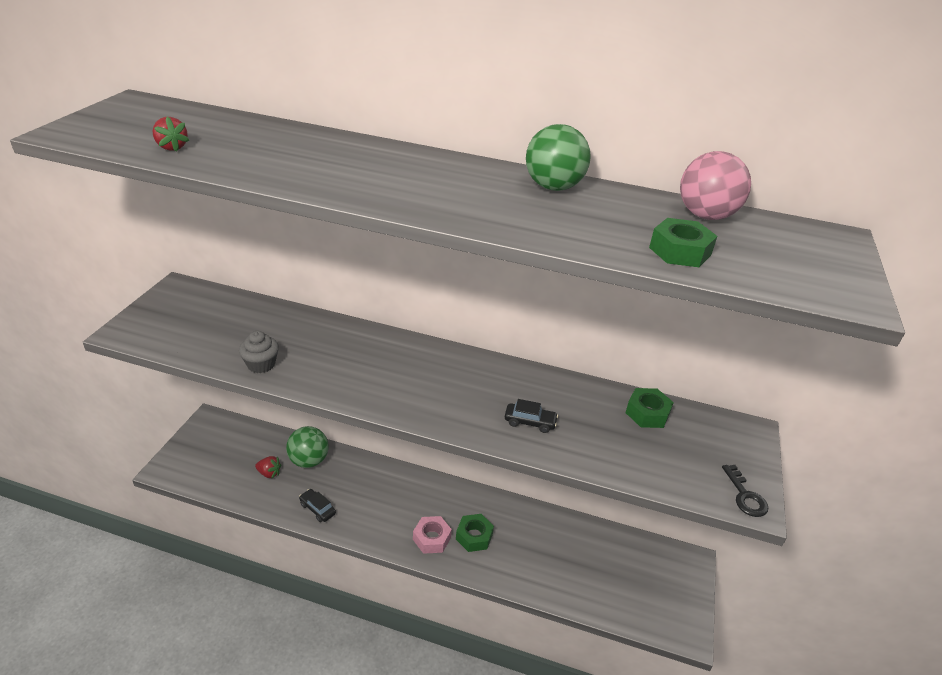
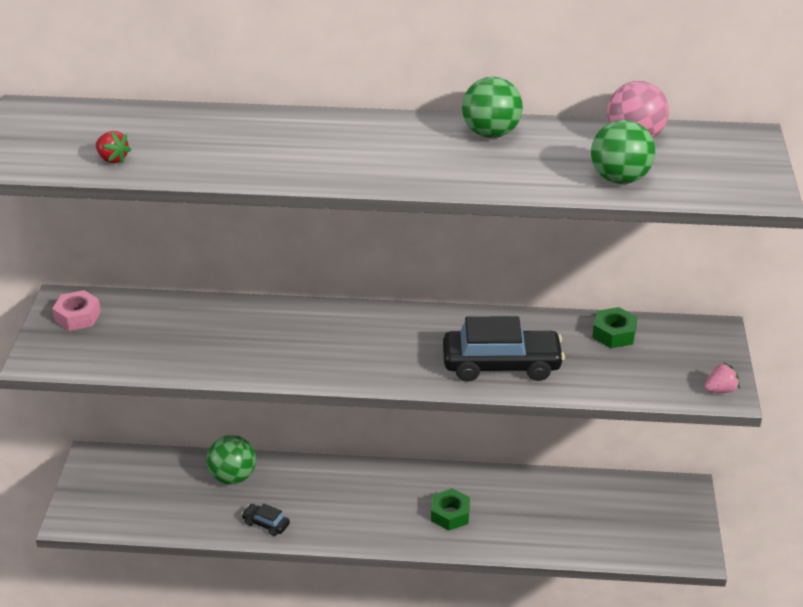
camera: 10 degrees left, 0 degrees up
grey cupcake [239,331,279,373] -> none
red strawberry [255,456,282,479] -> none
pink nut [413,516,452,554] -> pink nut moved to [52,290,101,331]
black car [505,399,558,433] -> black car [443,316,565,382], size x2.23
green nut [649,218,717,267] -> green ball [591,120,655,184]
black key [722,465,768,517] -> pink strawberry [704,362,740,393]

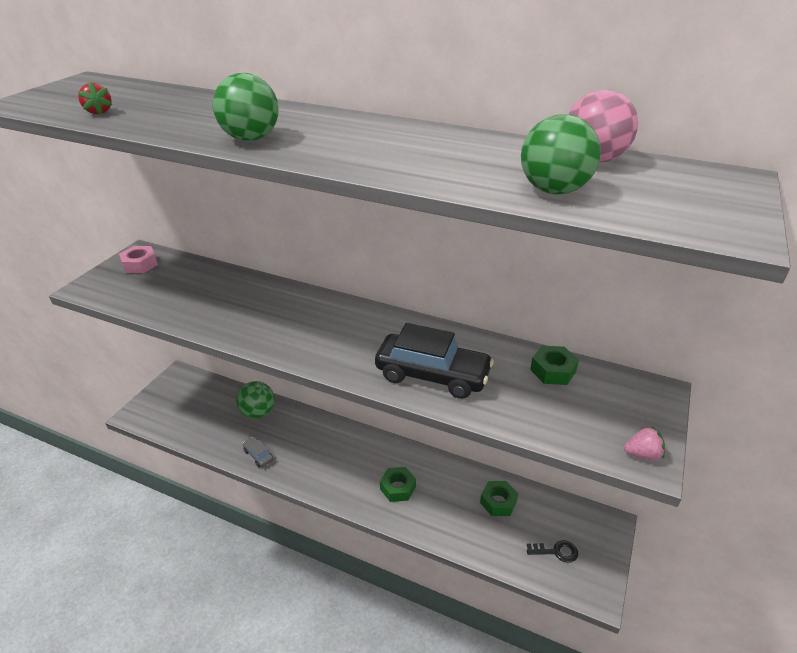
camera: 20 degrees right, 0 degrees up
black car [241,504,290,536] -> grey car [243,437,273,467]
green ball [462,77,523,138] -> green ball moved to [213,73,279,141]
none -> green nut [480,481,518,516]
none -> black key [527,540,578,563]

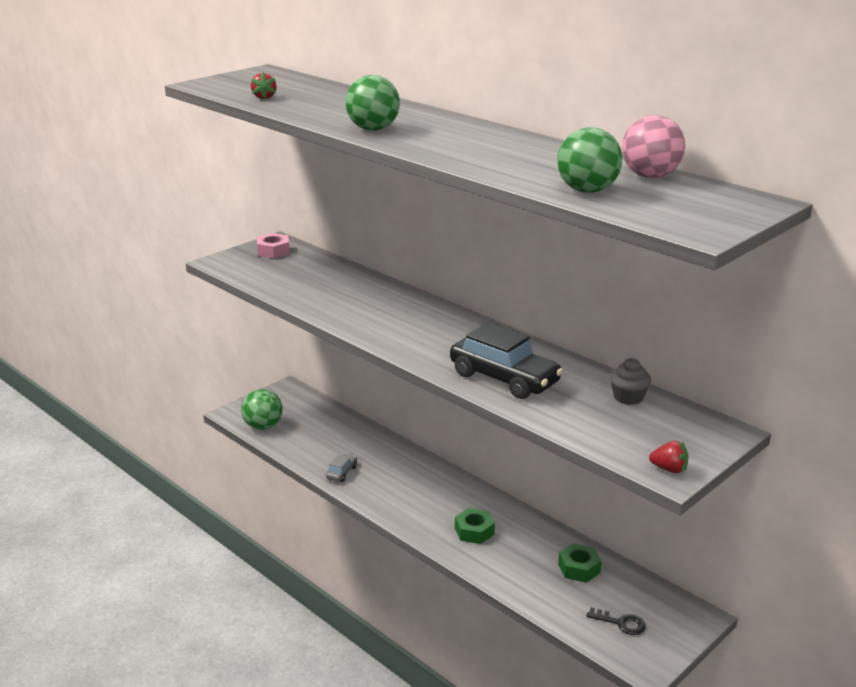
camera: 20 degrees right, 10 degrees down
green ball [236,381,274,419] -> green ball moved to [241,389,283,430]
grey car [243,437,273,467] -> grey car turned 45 degrees clockwise [326,454,357,482]
green nut [530,346,579,385] -> grey cupcake [610,358,651,405]
pink strawberry [624,426,665,460] -> red strawberry [649,441,688,473]

